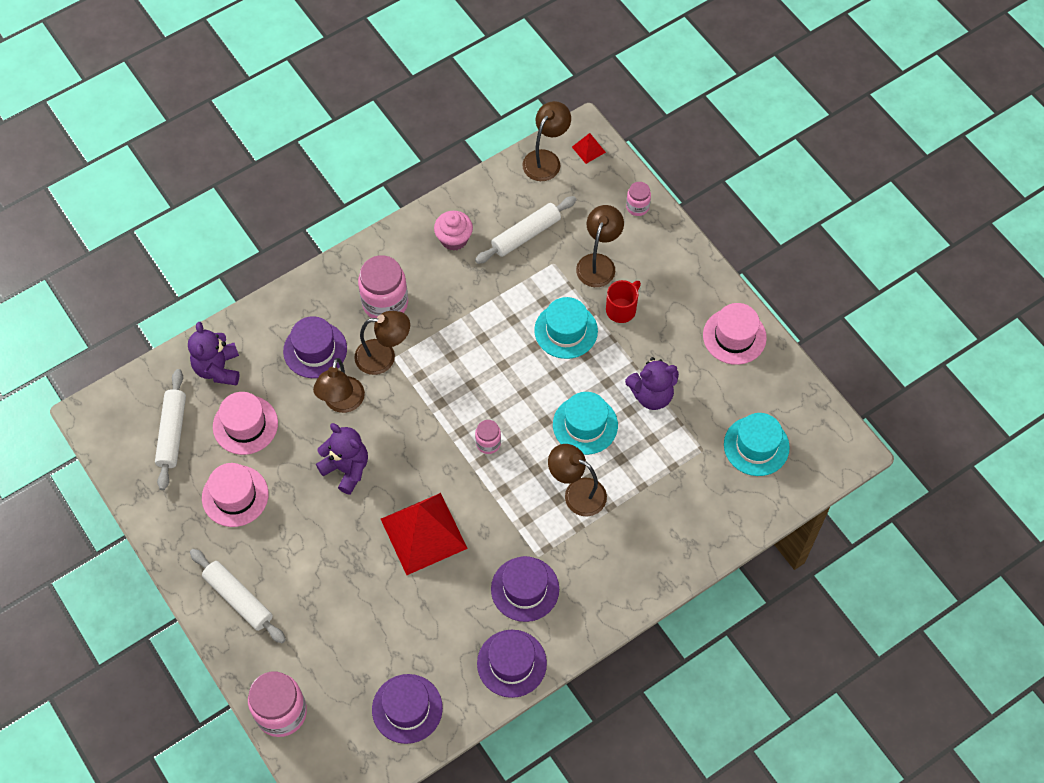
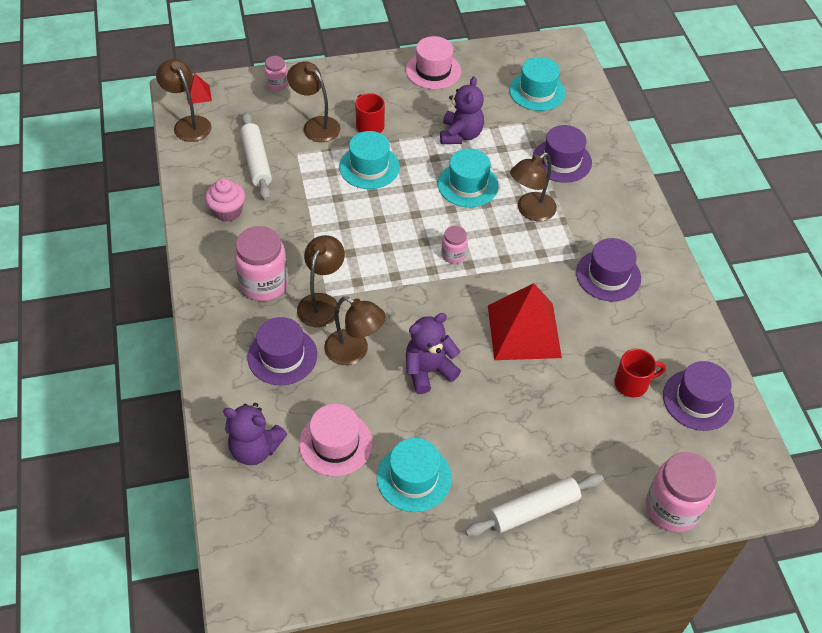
camera: 70 degrees left, 10 degrees down
white rolling pin [155,369,186,490] -> none
pink hat [202,463,269,527] -> turquoise hat [377,438,452,512]
purple hat [477,630,547,698] -> purple hat moved to [532,125,592,183]
none -> red mug [614,349,666,397]

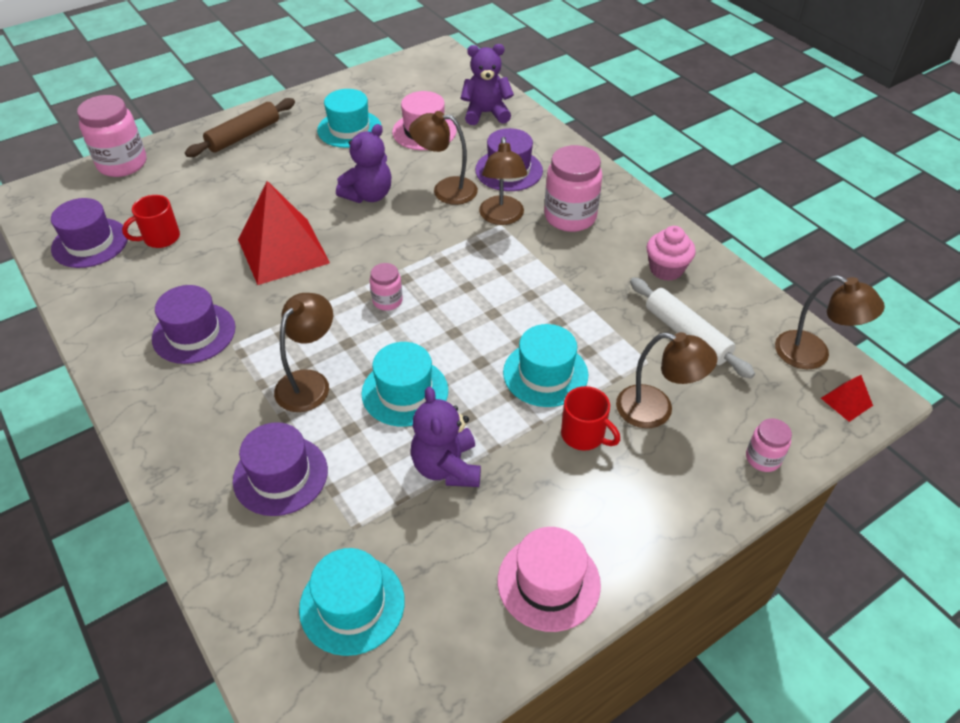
camera: 160 degrees right, 5 degrees down
white rolling pin [465,474,603,537] -> brown rolling pin [185,98,295,157]

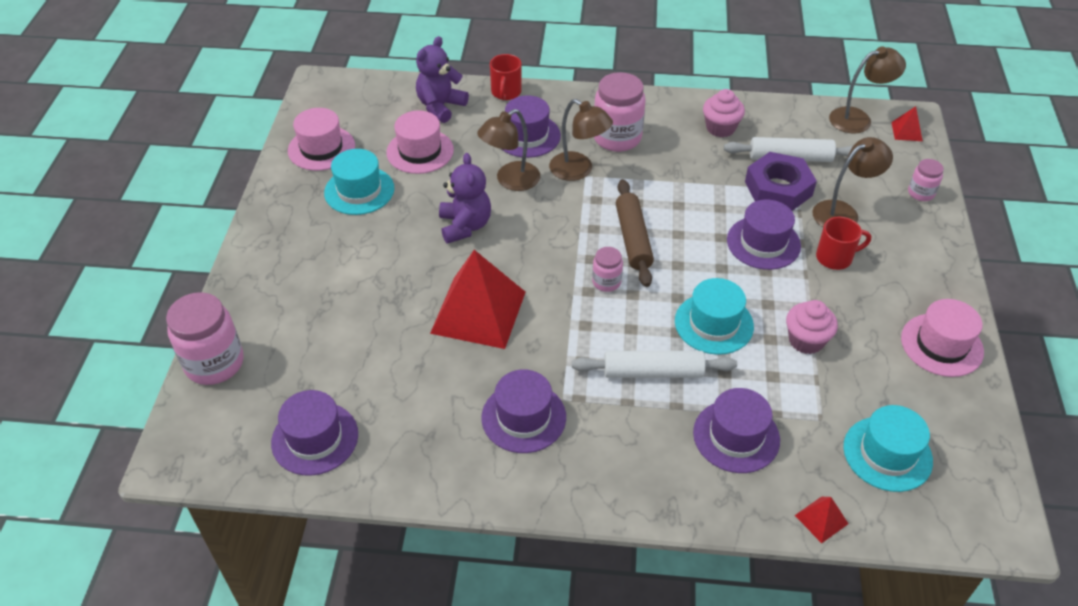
camera: 50 degrees left, 0 degrees up
red mug [122,195,180,248] -> red mug moved to [490,54,522,100]
brown rolling pin [185,98,295,157] -> brown rolling pin moved to [616,179,654,287]
brown lamp [274,293,333,412] -> white rolling pin [572,351,737,378]
purple teddy bear [411,387,481,487] -> pink cupcake [786,300,838,354]
turquoise hat [503,324,588,407] -> purple hat [727,199,801,270]
none -> pink hat [288,108,355,171]
none -> purple nut [745,152,817,211]
none -> red pyramid [795,497,849,543]

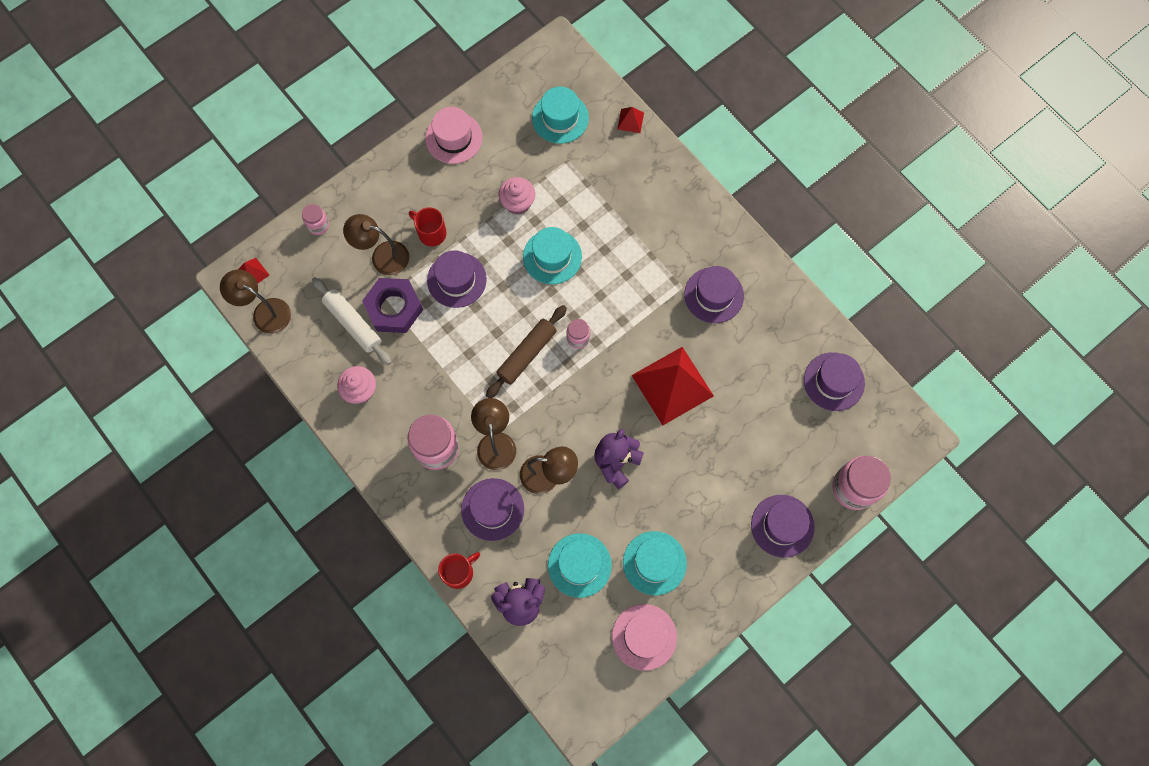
camera: 135 degrees left, 25 degrees up
pink hat [386,110,454,174] -> turquoise hat [548,533,612,598]
white rolling pin [572,351,737,378] -> none
purple hat [693,388,780,473] -> purple hat moved to [751,495,815,558]

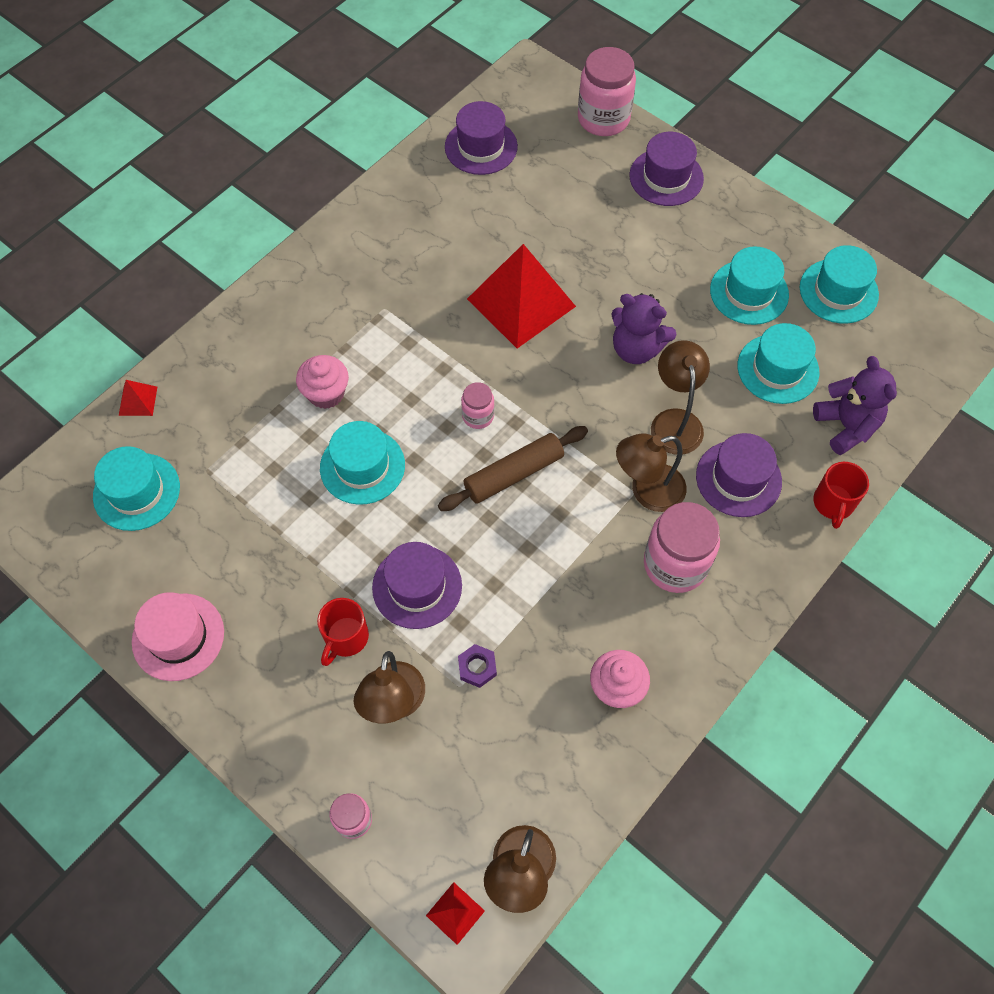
camera: 100 degrees left, 10 degrees down
white rolling pin [312,277,392,365] -> none
purple nut [362,278,423,333] -> purple nut [458,644,497,688], size x0.46
red mug [438,552,480,589] -> red mug turned 120 degrees counterclockwise [813,462,869,529]
brown rolling pin [486,305,567,398] -> brown rolling pin turned 60 degrees counterclockwise [438,426,588,511]
pink cupcake [498,177,535,215] -> pink cupcake moved to [296,355,349,409]
pink hat [612,604,677,671] -> turquoise hat [800,245,879,323]
purple hat [684,266,744,323] -> none

